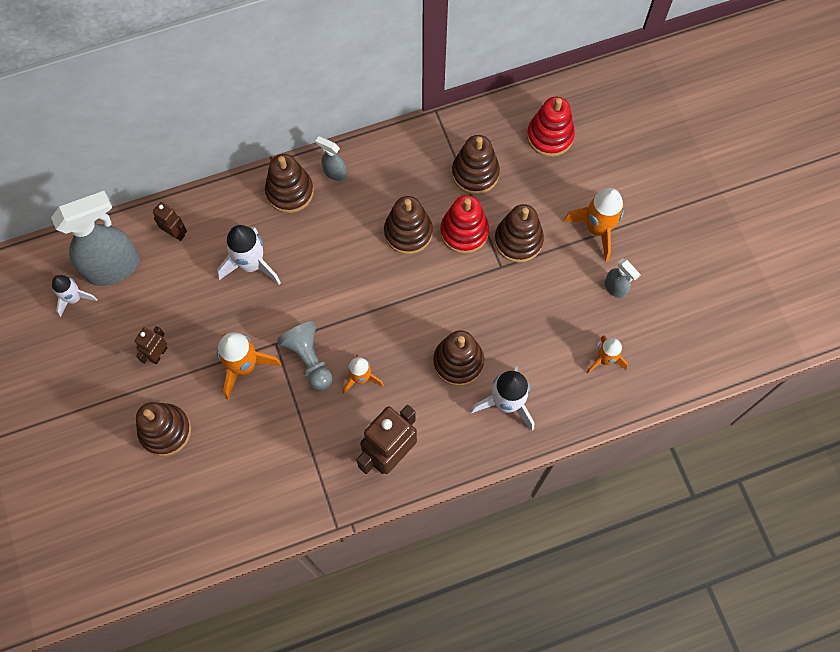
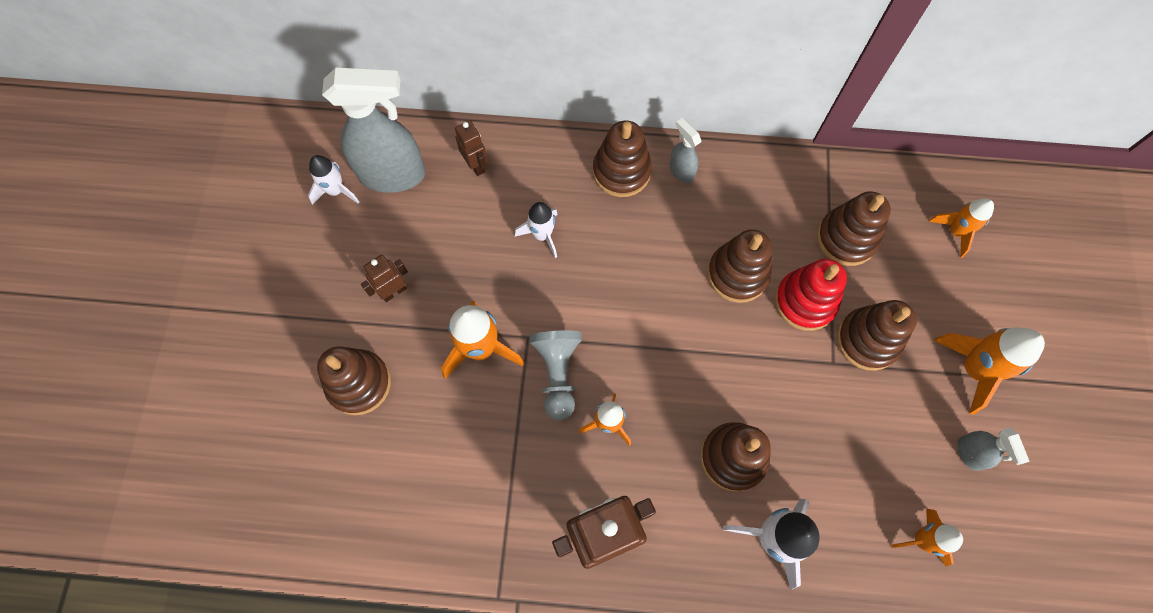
camera: 25 degrees right, 0 degrees up
white rocket [217,225,281,285] -> white rocket [515,202,558,258], size x0.64
red stacking toy [527,97,575,157] -> orange rocket [929,198,994,258]

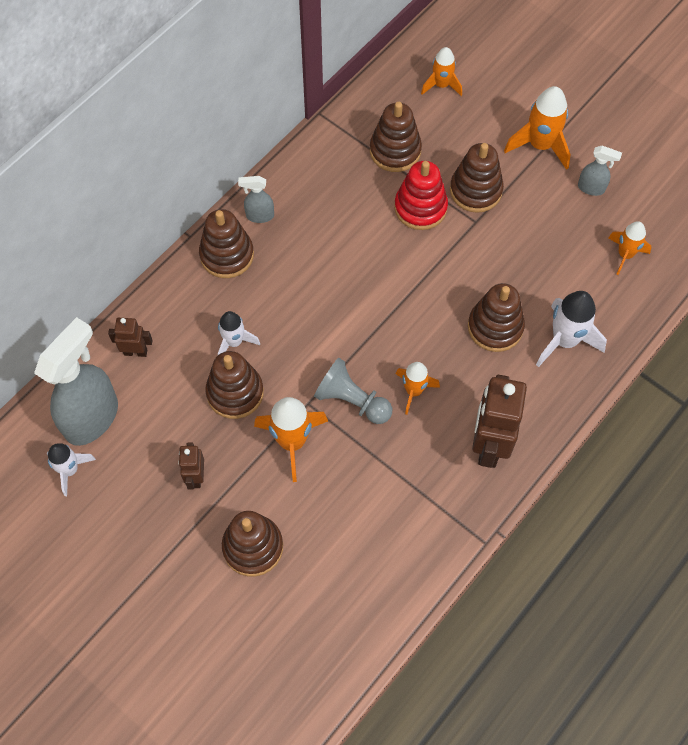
camera: 55 degrees left, 5 degrees down
brown stacking toy [707,229,772,303] -> brown stacking toy moved to [205,351,264,419]

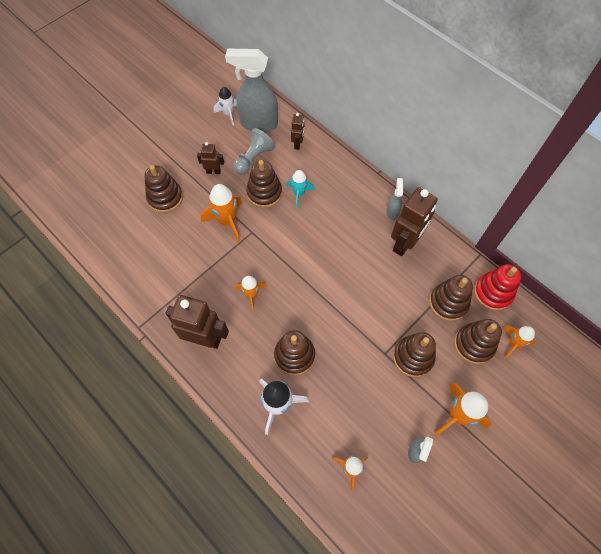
camera: 95 degrees right, 0 degrees up
grey spray bottle [34,317,118,446] -> grey spray bottle turned 150 degrees clockwise [225,49,278,132]
brown stacking toy [199,209,254,278] -> brown stacking toy moved to [454,319,502,364]
white rocket [218,311,260,355] -> turquoise rocket [287,170,315,208]
grey pawn [314,358,392,424] -> grey pawn moved to [233,128,275,174]
red stacking toy [394,161,448,230] -> red stacking toy moved to [474,264,521,311]
none -> brown robot [391,187,438,256]

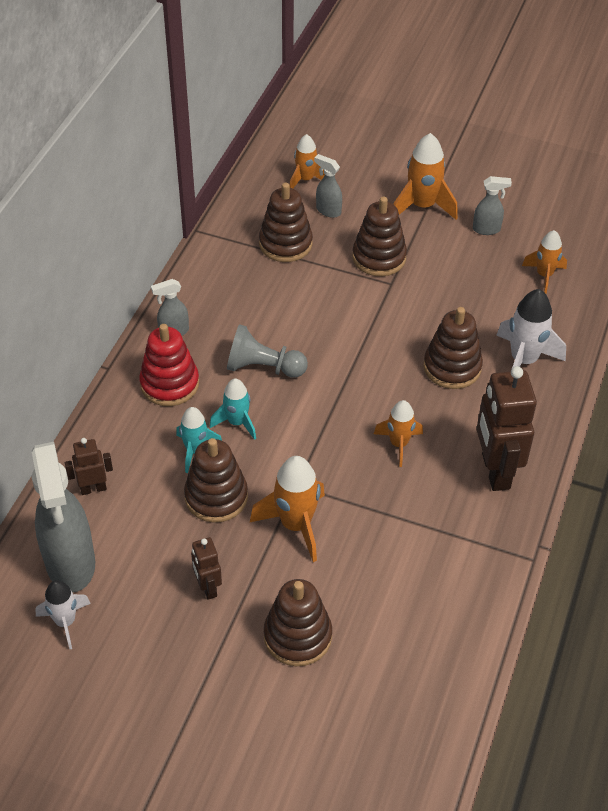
camera: 115 degrees left, 15 degrees down
grey pawn [233,128,275,174] -> grey pawn moved to [227,324,308,378]
brown robot [391,187,438,256] -> none
brown stacking toy [454,319,502,364] -> grey spray bottle [314,154,342,218]
red stacking toy [474,264,521,311] -> red stacking toy moved to [139,324,199,406]
none -> turquoise rocket [210,378,256,440]

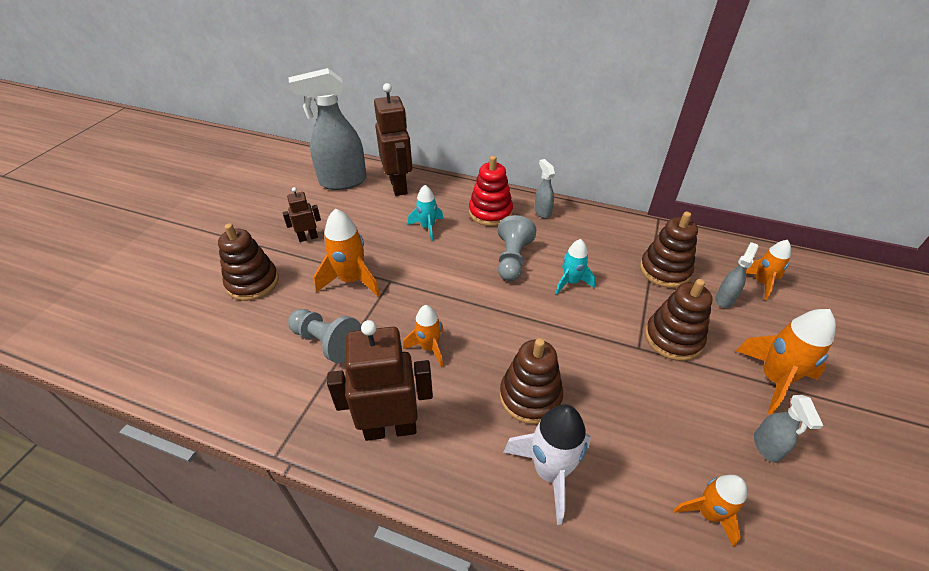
camera: 90 degrees right, 5 degrees down
white rocket [35,580,91,649] -> none
brown robot [65,438,113,495] -> brown robot [374,83,412,196], size x1.95
brown stacking toy [184,438,248,523] -> none
turquoise rocket [210,378,256,440] -> turquoise rocket moved to [555,239,596,294]
none -> grey pawn [288,309,361,364]

